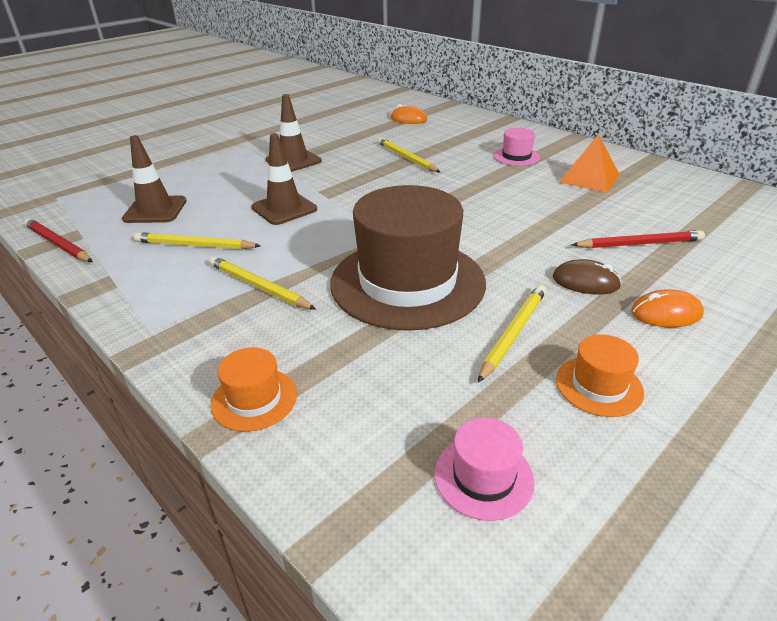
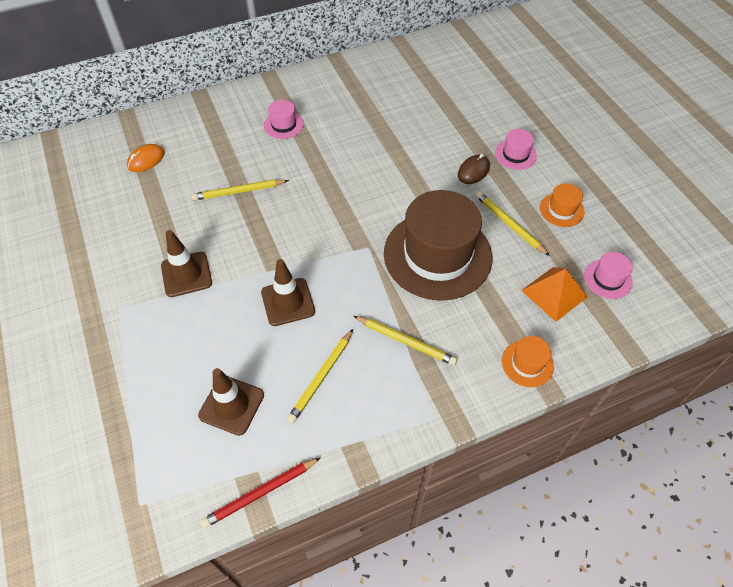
camera: 70 degrees left, 20 degrees up
yellow pencil [209,256,316,310] -> yellow pencil turned 120 degrees counterclockwise [354,316,457,366]
orange pyramid [559,134,620,193] -> orange pyramid moved to [521,267,588,322]
red pencil [571,230,705,248] -> none
orange mouse [631,289,704,327] -> pink hat [495,129,537,170]

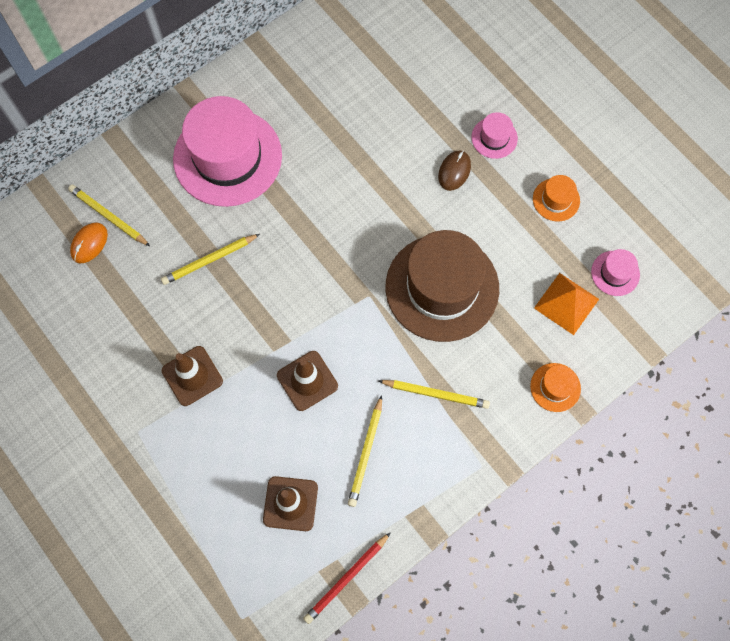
camera: 15 degrees left, 15 degrees up
pink hat [264,100,304,139] -> pink hat [173,96,282,207], size x2.34
yellow pencil [475,192,550,256] -> yellow pencil moved to [68,185,150,246]

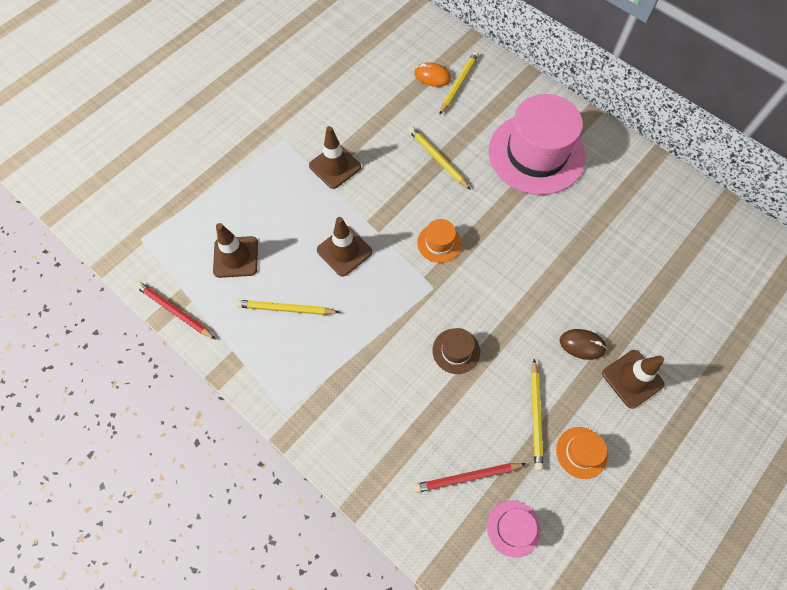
camera: 80 degrees right, 5 degrees down
yellow pencil [378,380,490,409] -> yellow pencil moved to [531,359,543,471]
brown hat [385,230,499,342] -> brown hat [432,328,480,374], size x0.43
pink hat [471,112,518,159] -> brown traffic cone [602,350,665,409]
orange hat [530,363,581,412] -> orange hat moved to [417,219,462,263]
orange pyramid [534,273,599,335] -> red pencil [413,463,527,493]

